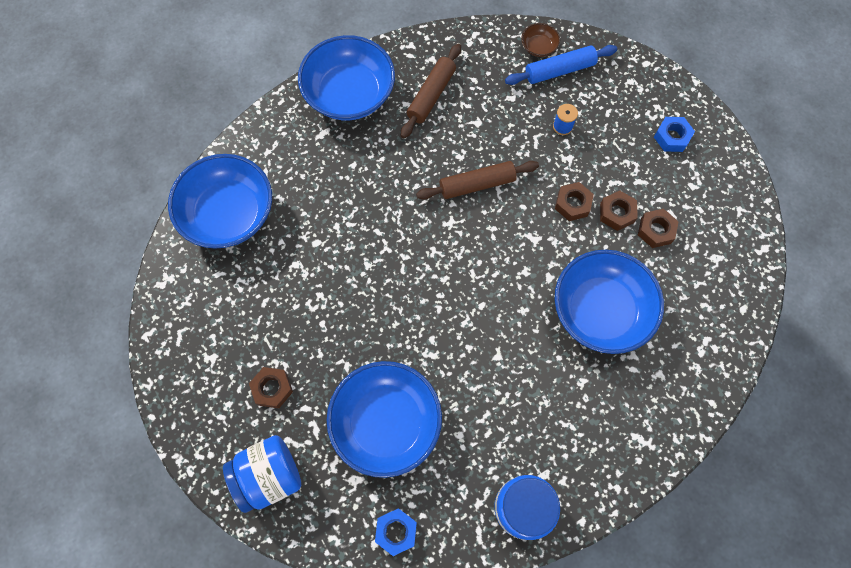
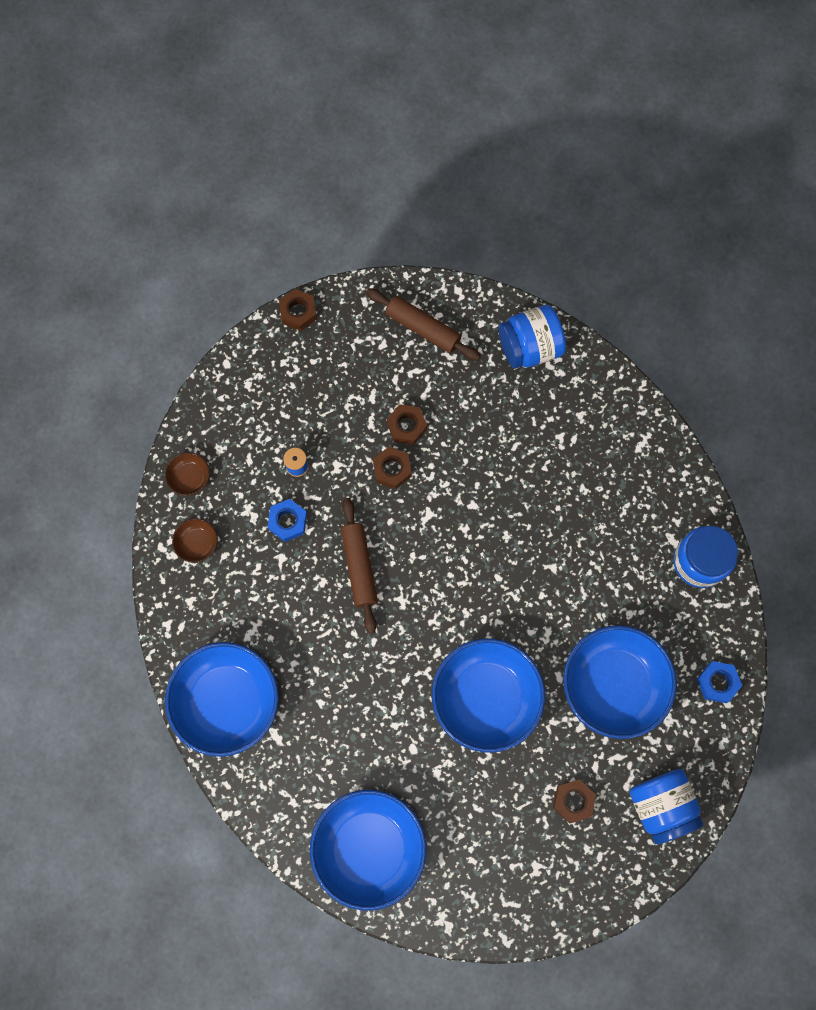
camera: 85 degrees left, 5 degrees up
brown rolling pin [401,43,461,139] -> brown rolling pin moved to [366,289,481,361]
blue rolling pin [505,45,617,85] -> none
blue bowl [555,250,664,354] -> blue bowl moved to [432,639,545,753]
brown nut [638,209,679,248] -> brown nut moved to [279,289,317,331]
blue nut [654,117,695,152] -> blue nut moved to [267,499,307,542]
none -> brown bowl [172,518,218,563]
none -> blue jar [498,305,566,369]

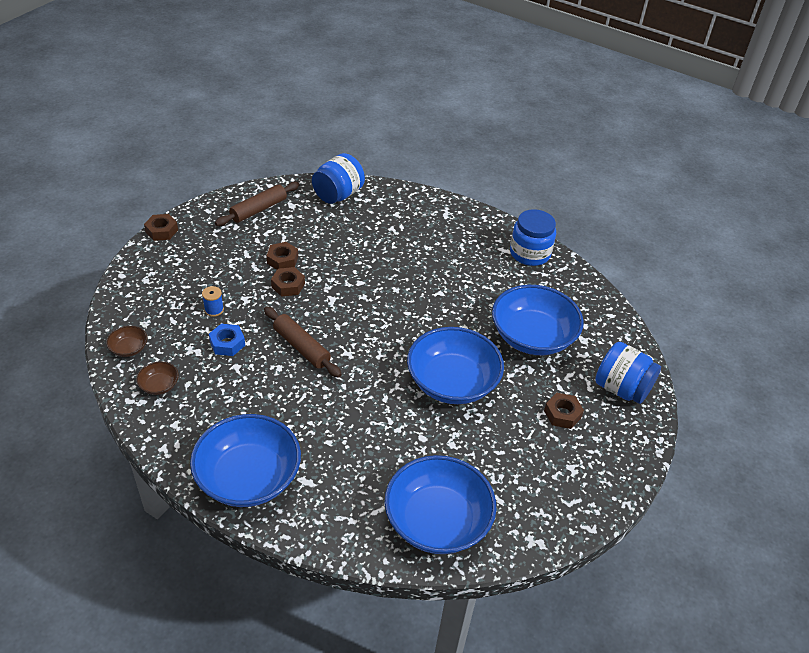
camera: 35 degrees left, 30 degrees down
brown rolling pin [366,289,481,361] -> brown rolling pin turned 45 degrees counterclockwise [215,182,300,226]
blue nut [697,661,742,703] -> none

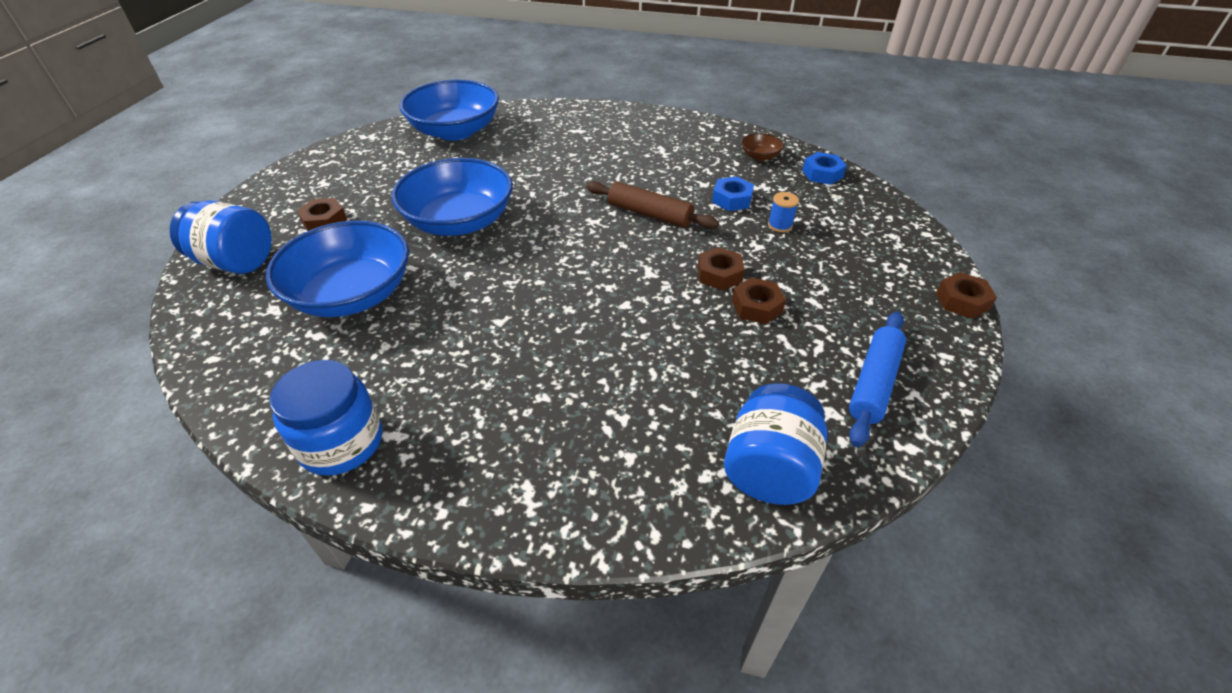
camera: 165 degrees right, 0 degrees up
brown bowl [106,326,148,357] -> blue nut [802,152,847,185]
blue bowl [190,414,301,507] -> none
brown rolling pin [215,182,300,226] -> blue rolling pin [849,311,906,447]

